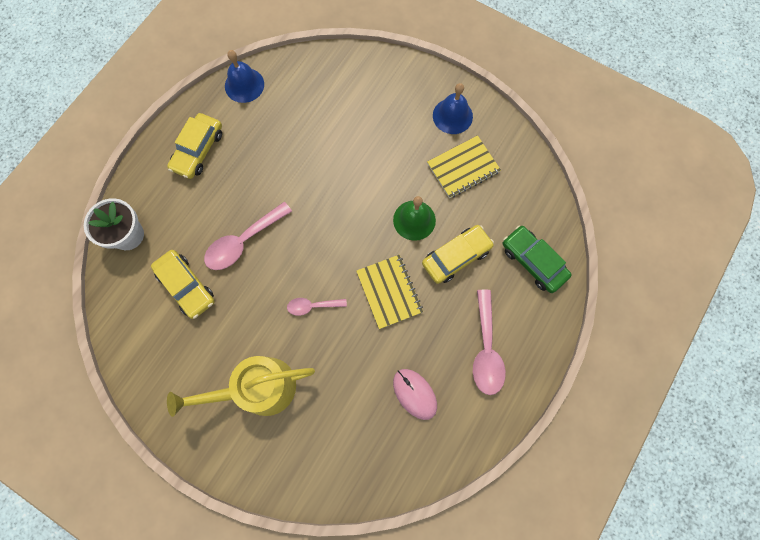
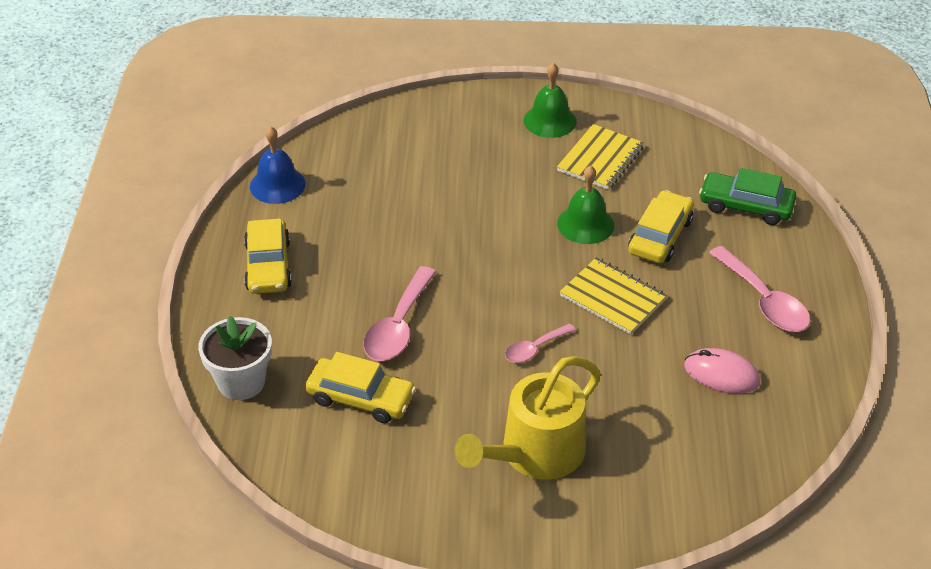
camera: 30 degrees left, 30 degrees down
blue bell [433,83,473,134] -> green bell [524,63,577,138]

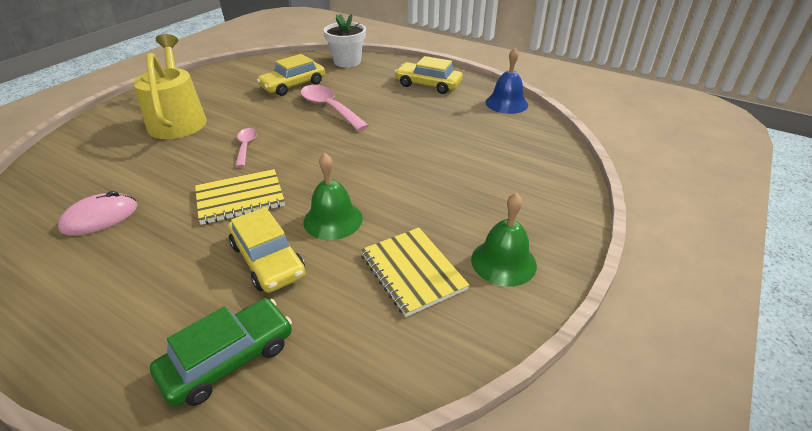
camera: 120 degrees right, 5 degrees down
pink spoon [709,246,810,332] -> none

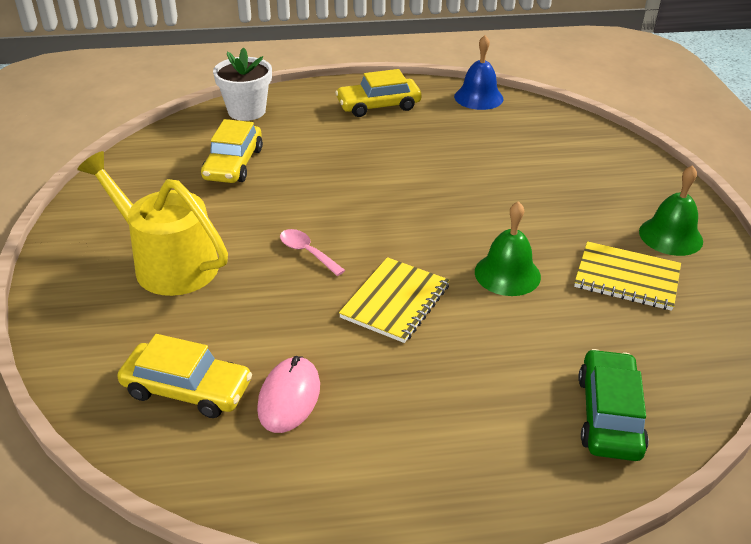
camera: 40 degrees left, 0 degrees up
yellow car [228,207,306,293] -> yellow car moved to [117,334,252,418]
pink spoon [300,85,369,131] -> none

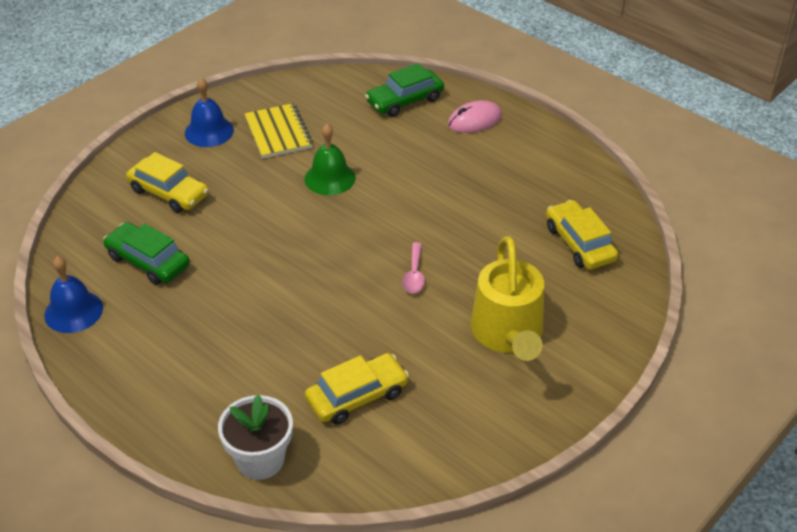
camera: 130 degrees left, 5 degrees up
pink mouse [257,356,320,433] -> pink mouse moved to [448,100,502,133]
yellow car [335,69,421,117] -> yellow car moved to [126,152,209,213]
yellow notebook [339,257,450,343] -> none
green bell [639,165,703,256] -> blue bell [185,77,234,147]
none -> green car [103,222,190,285]

